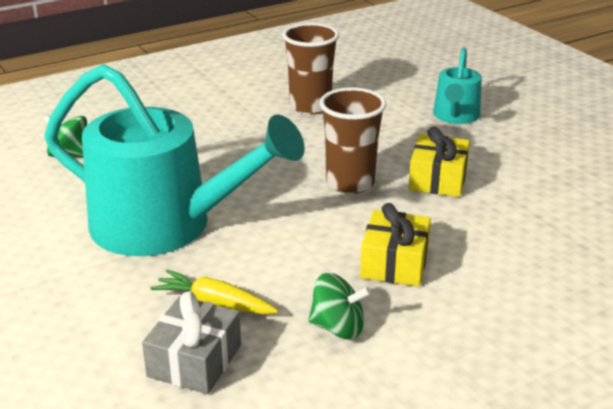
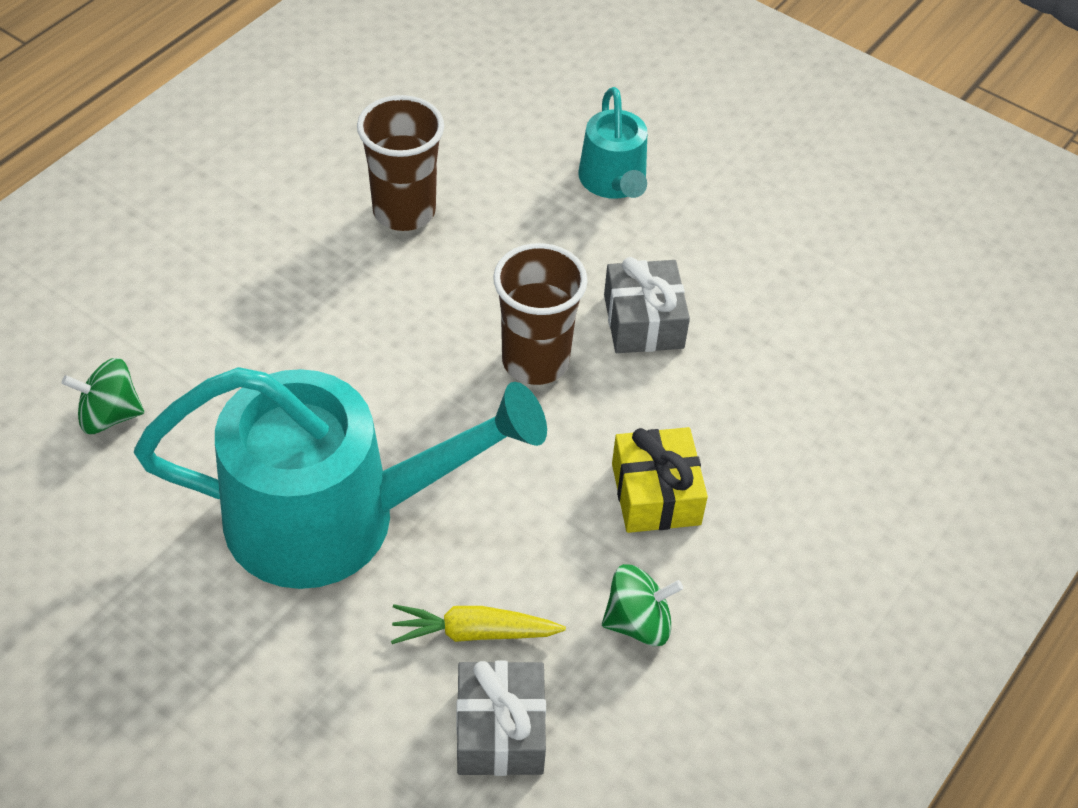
camera: 25 degrees left, 20 degrees up
yellow gift [408,126,470,197] -> grey gift [604,257,690,353]

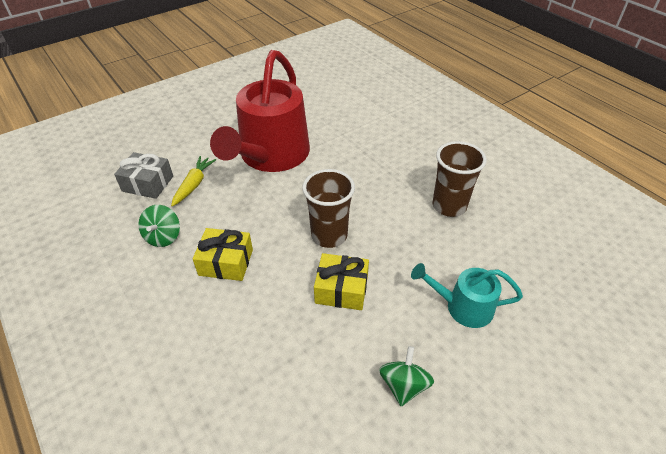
camera: 110 degrees right, 5 degrees down
green spinning top [62,358,144,434] -> green spinning top moved to [379,346,434,406]
turquoise watering can [134,367,547,589] -> red watering can [210,50,310,172]
grey gift [604,257,690,353] -> yellow gift [314,253,369,310]

